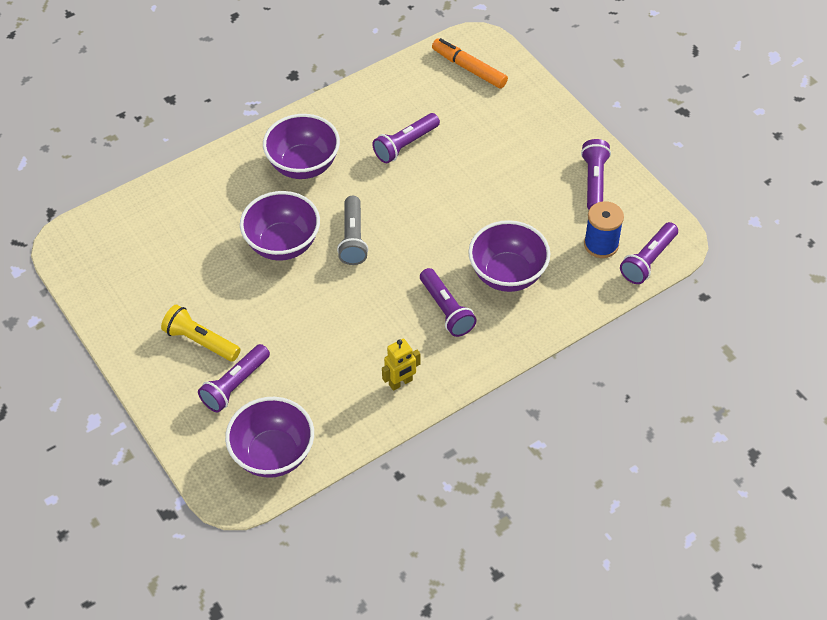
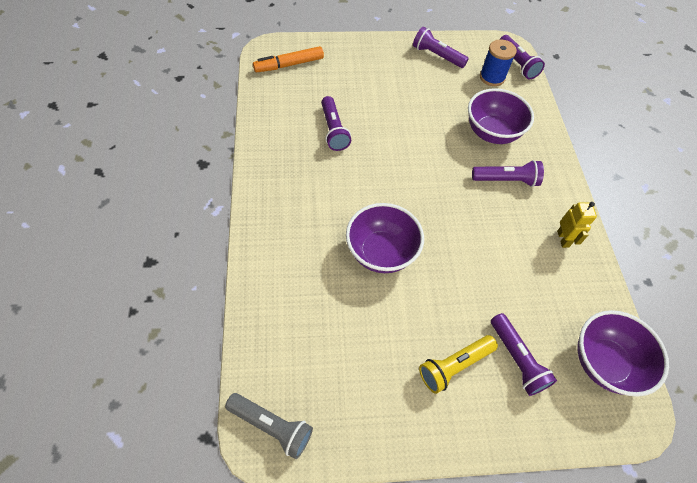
camera: 65 degrees left, 5 degrees up
purple bowl [263,114,340,179] -> none
grey flashlight [337,196,368,265] -> grey flashlight moved to [225,393,313,459]

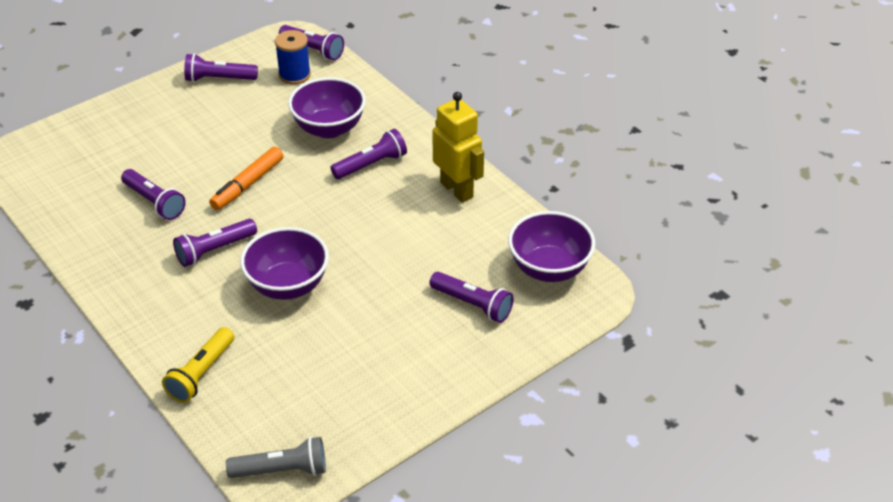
camera: 30 degrees left, 15 degrees down
orange marker [253,46,324,72] -> orange marker moved to [209,147,283,210]
yellow flashlight [419,335,498,394] -> yellow flashlight moved to [162,327,234,403]
yellow robot [557,202,597,248] -> yellow robot [432,92,484,202], size x1.71
none -> purple flashlight [173,219,257,267]

